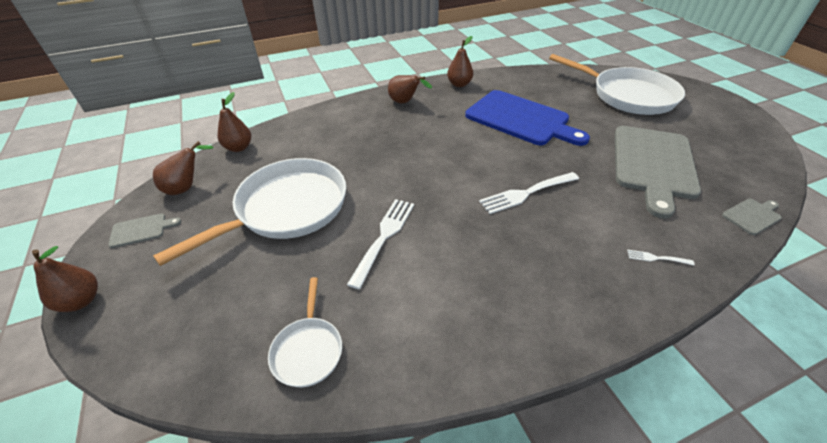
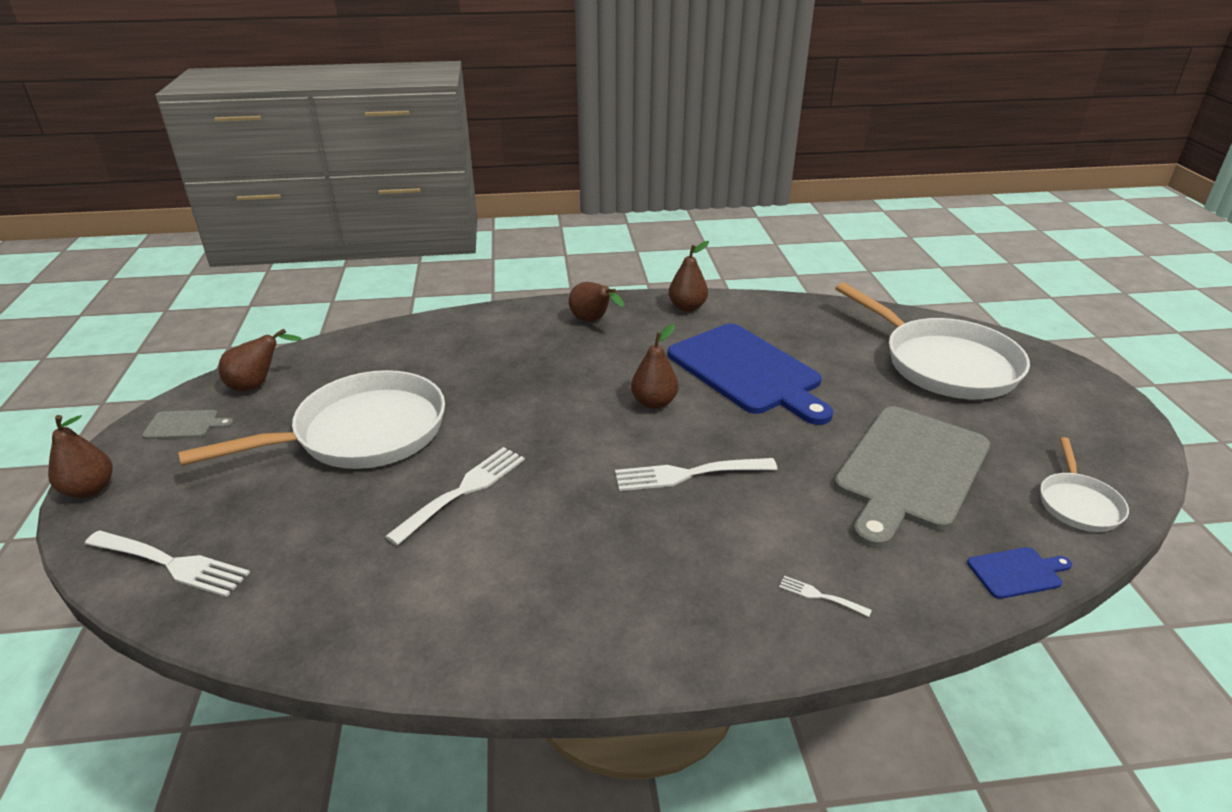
camera: 15 degrees right, 10 degrees down
brown pear [217,92,251,152] -> brown pear moved to [631,324,678,409]
white pan [268,277,342,387] -> white pan moved to [1040,437,1129,532]
grey cutting board [722,199,782,235] -> blue cutting board [967,547,1072,599]
none -> white fork [85,531,250,597]

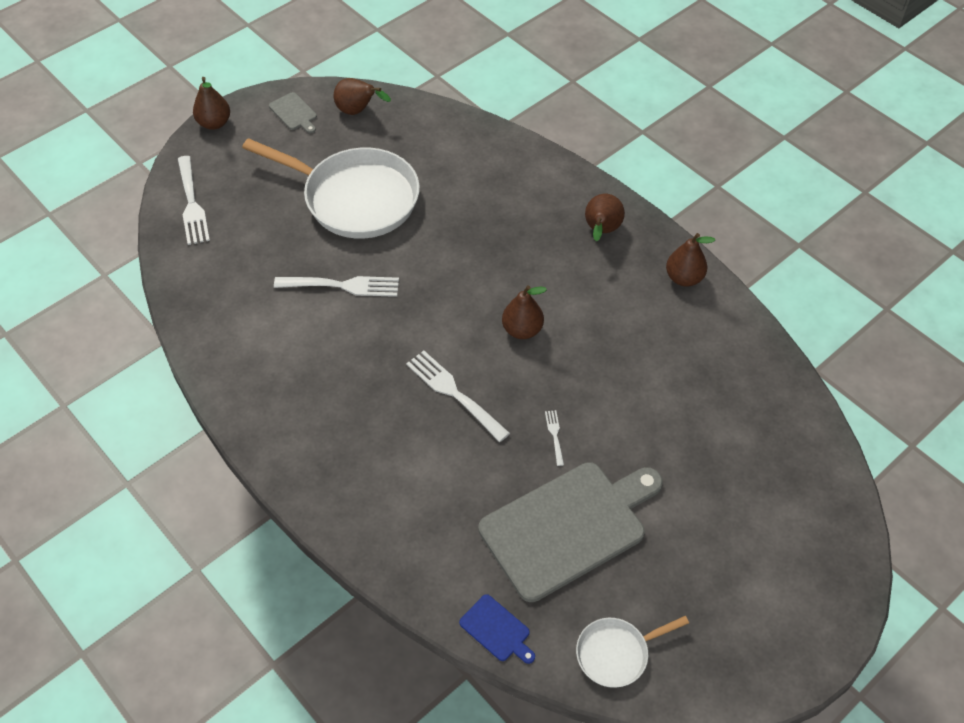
camera: 55 degrees right, 20 degrees up
blue cutting board [668,323,833,425] -> none
white fork [779,576,872,617] -> white fork moved to [545,410,564,466]
grey cutting board [834,406,990,548] -> grey cutting board turned 150 degrees clockwise [478,462,663,602]
white pan [835,282,1030,399] -> none

